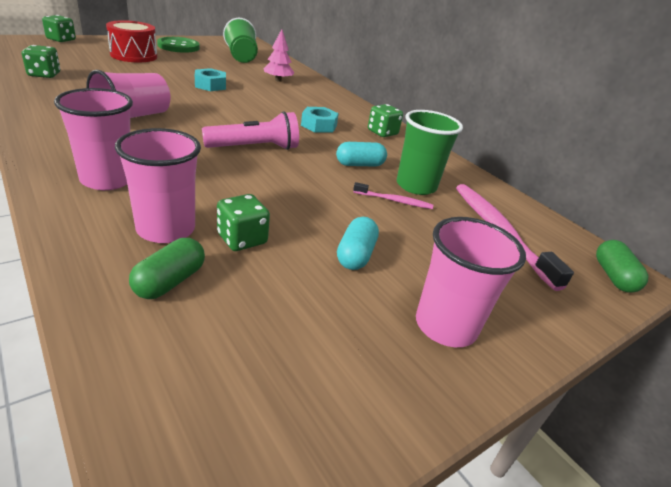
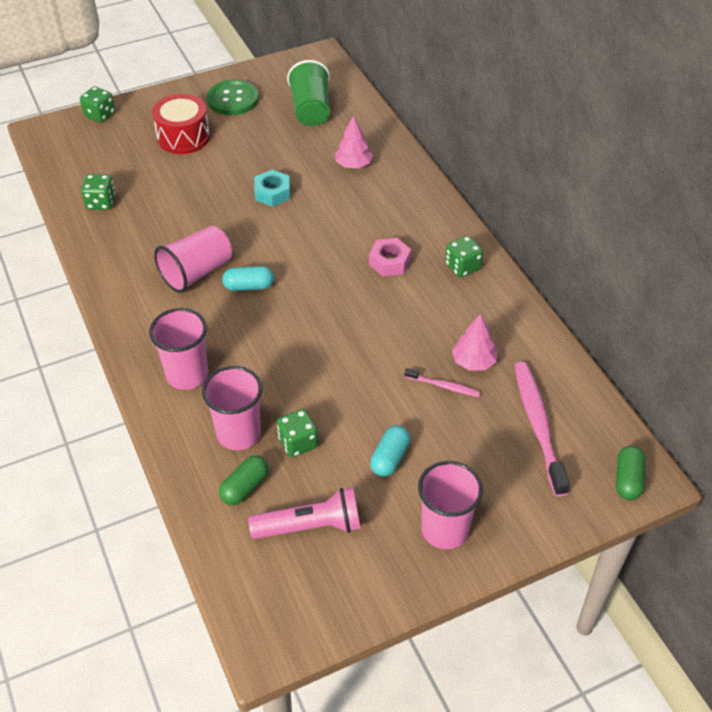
camera: 15 degrees right, 15 degrees up
pink flashlight [202,111,299,150] -> pink flashlight moved to [248,488,361,539]
turquoise nut [301,107,339,133] -> pink nut [369,238,411,276]
turquoise capsule [336,142,387,166] -> turquoise capsule moved to [222,266,274,291]
green cup [397,110,463,195] -> pink tree [452,314,497,371]

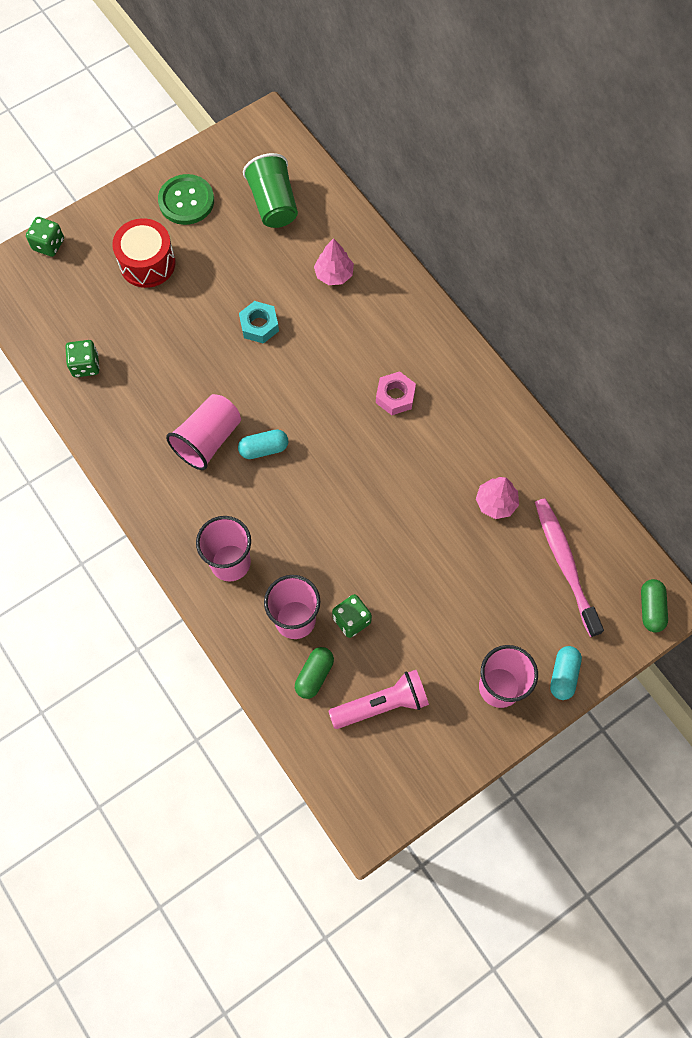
camera: 10 degrees left, 20 degrees up
turquoise capsule [370,426,410,477] -> turquoise capsule moved to [550,646,582,700]
pink toothbrush [405,368,480,397] -> none
green dice [445,236,483,278] -> none

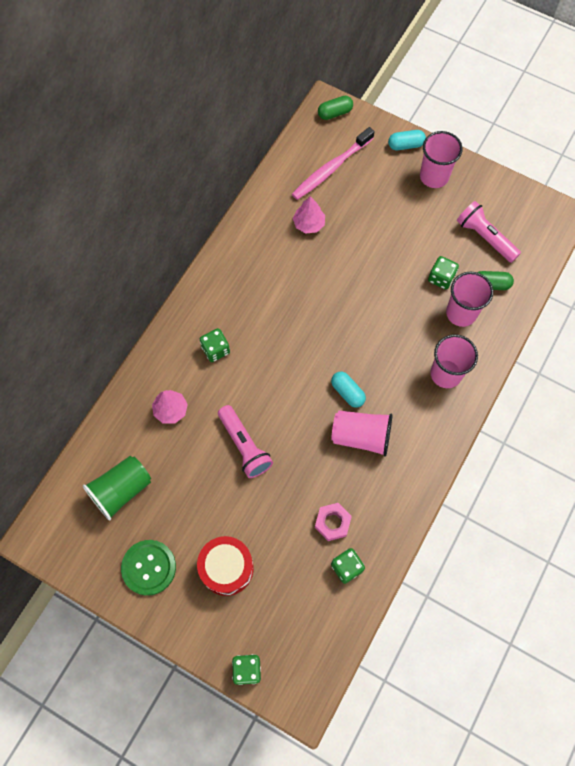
camera: 115 degrees left, 0 degrees up
turquoise nut [239,301,279,344] -> pink flashlight [218,405,273,478]
pink nut [376,371,416,415] -> pink nut moved to [315,503,352,541]
none -> green dice [200,328,230,362]

